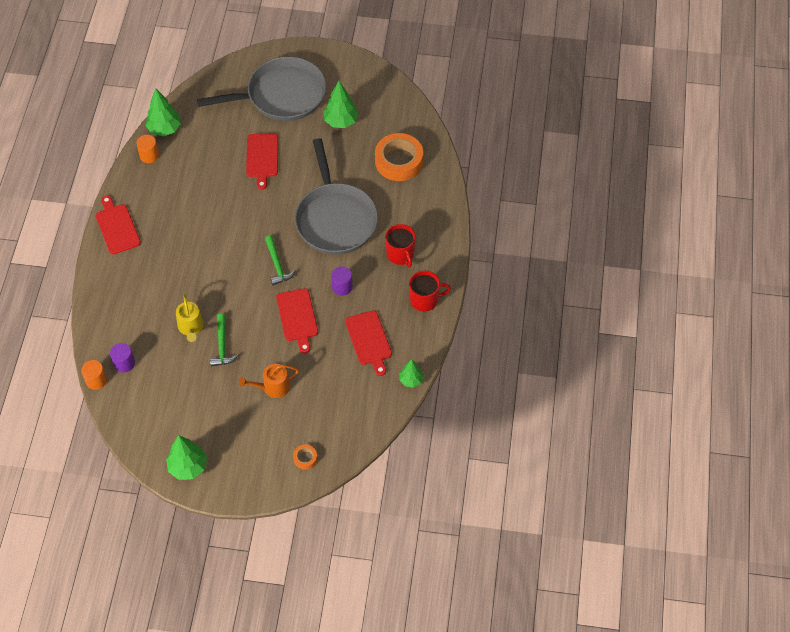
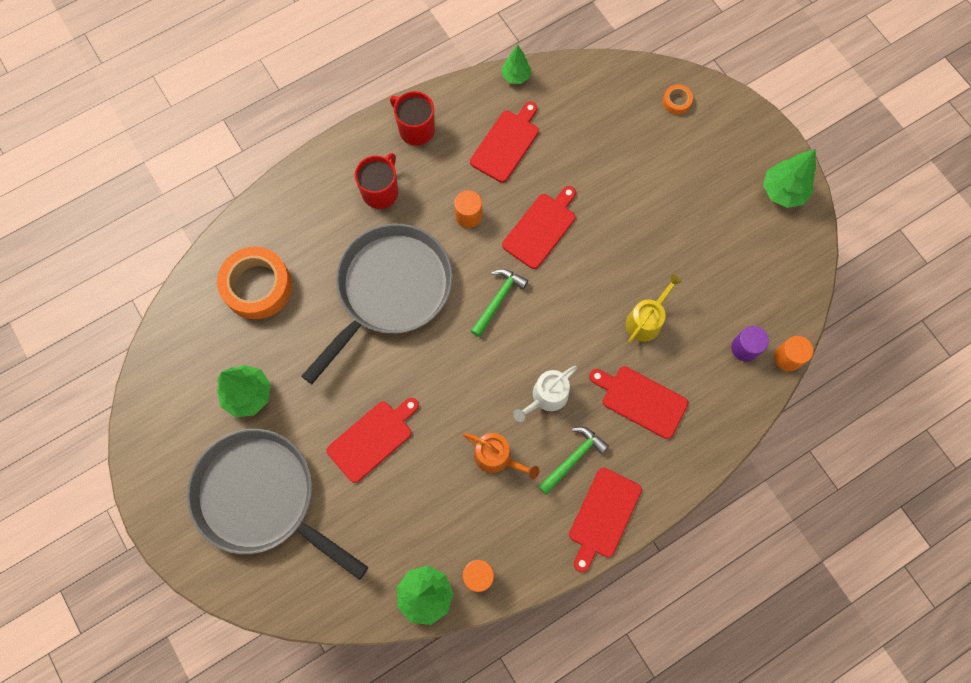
camera: 130 degrees left, 15 degrees up
green hammer [210,314,238,367] -> green hammer moved to [538,427,609,495]
orange watering can [239,364,299,398] -> orange watering can moved to [463,433,539,479]
purple cylinder [331,266,353,296] -> orange cylinder [454,190,482,228]
none -> white watering can [513,366,577,422]
none -> red cutting board [589,366,688,439]

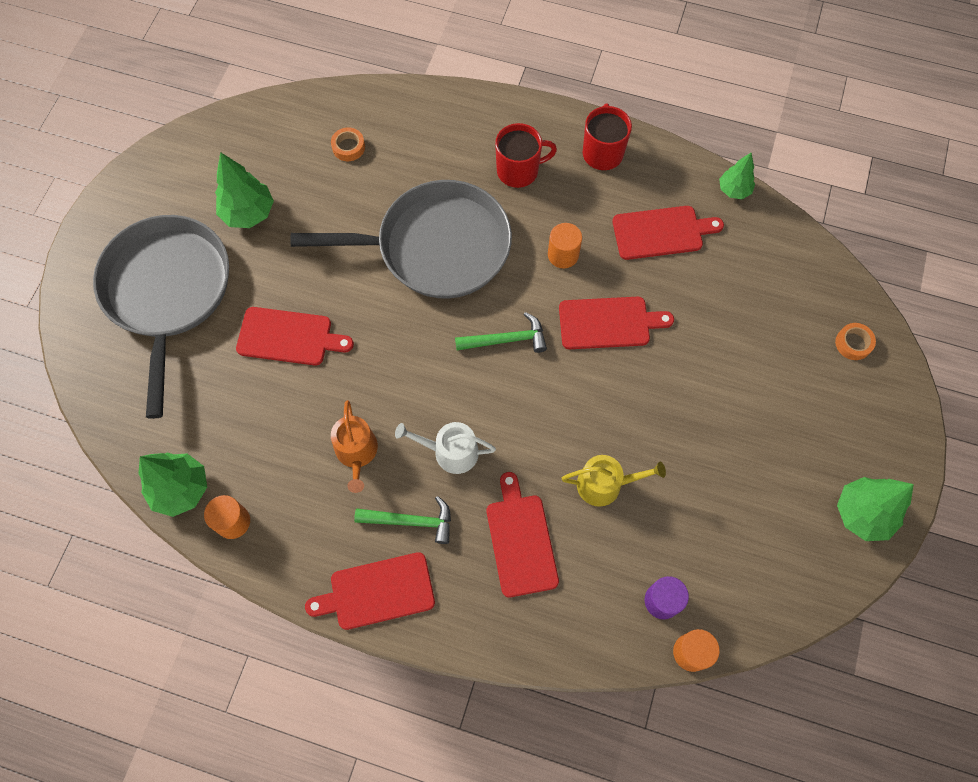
camera: 50 degrees right, 5 degrees down
orange tape [217,247,292,319] -> orange tape [331,127,365,161], size x0.44

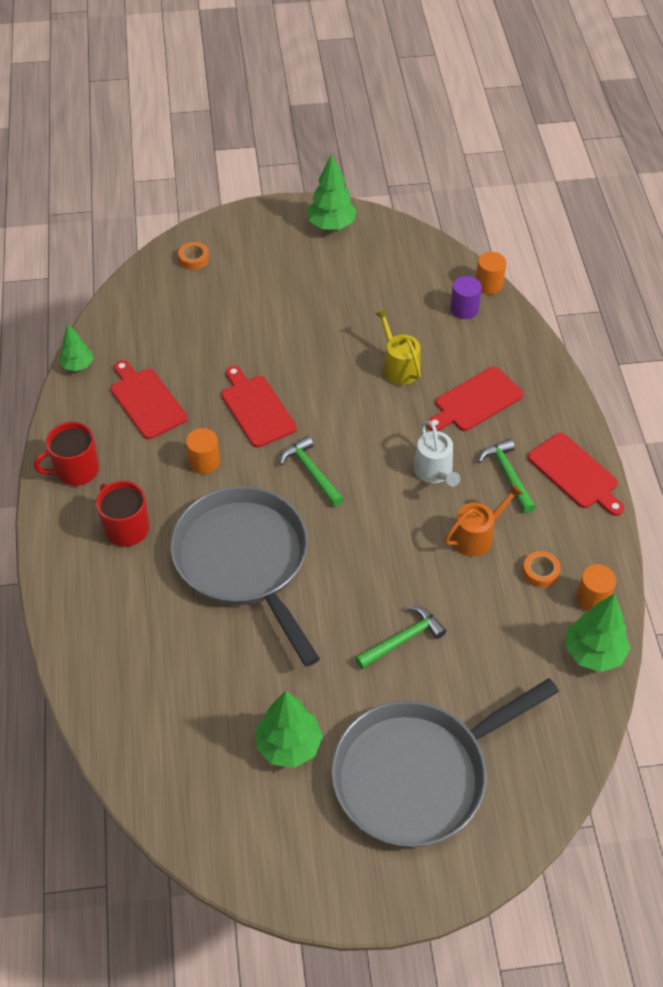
camera: 115 degrees left, 15 degrees down
red cutting board [236,307,354,366] -> green hammer [355,606,446,669]
orange tape [331,127,365,161] -> orange tape moved to [523,551,560,588]

